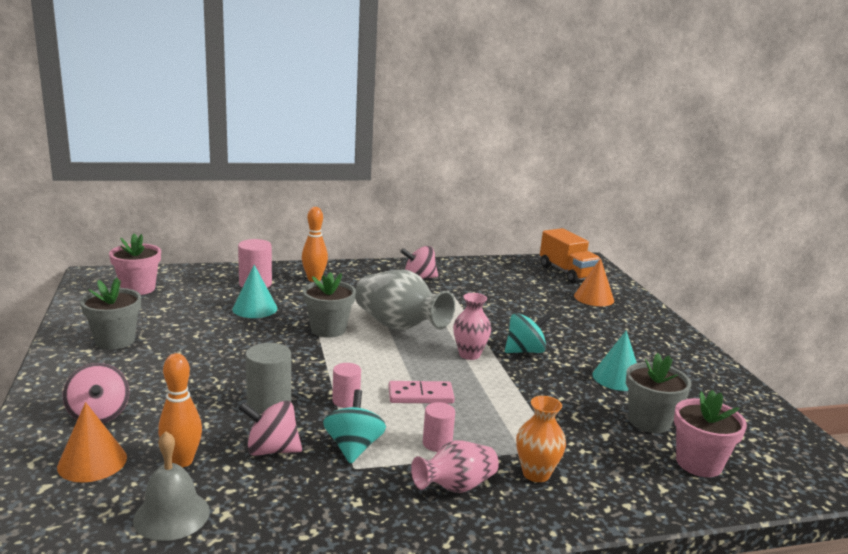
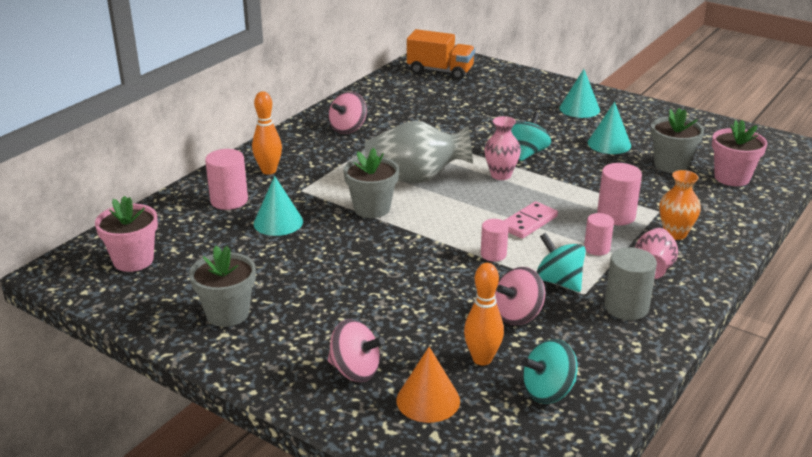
camera: 40 degrees left, 10 degrees up
grey bell [133,431,210,541] -> turquoise spinning top [522,339,578,404]
grey cylinder [246,343,291,414] -> grey cylinder moved to [605,247,657,320]
orange cone [574,258,614,306] -> none
none -> turquoise cone [559,69,600,118]
none -> pink cylinder [597,163,642,225]

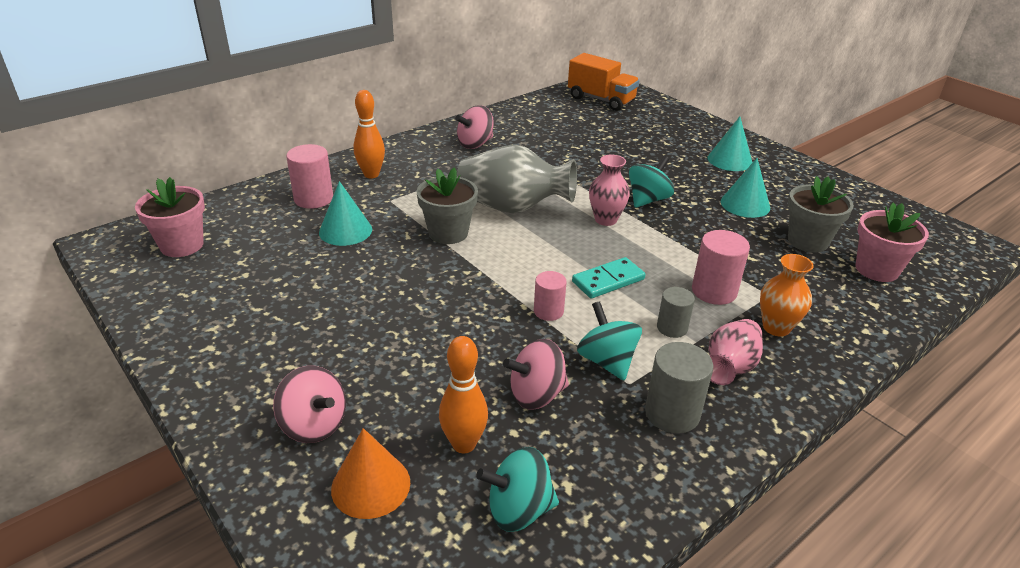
camera: 15 degrees right, 5 degrees up
grey flower pot [189,246,256,327] -> none
pink domino [504,201,558,239] -> turquoise domino [572,257,645,298]
pink cylinder [584,213,614,256] -> grey cylinder [657,287,695,338]

